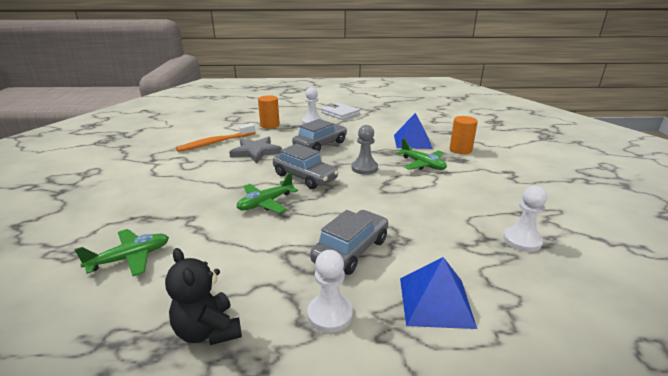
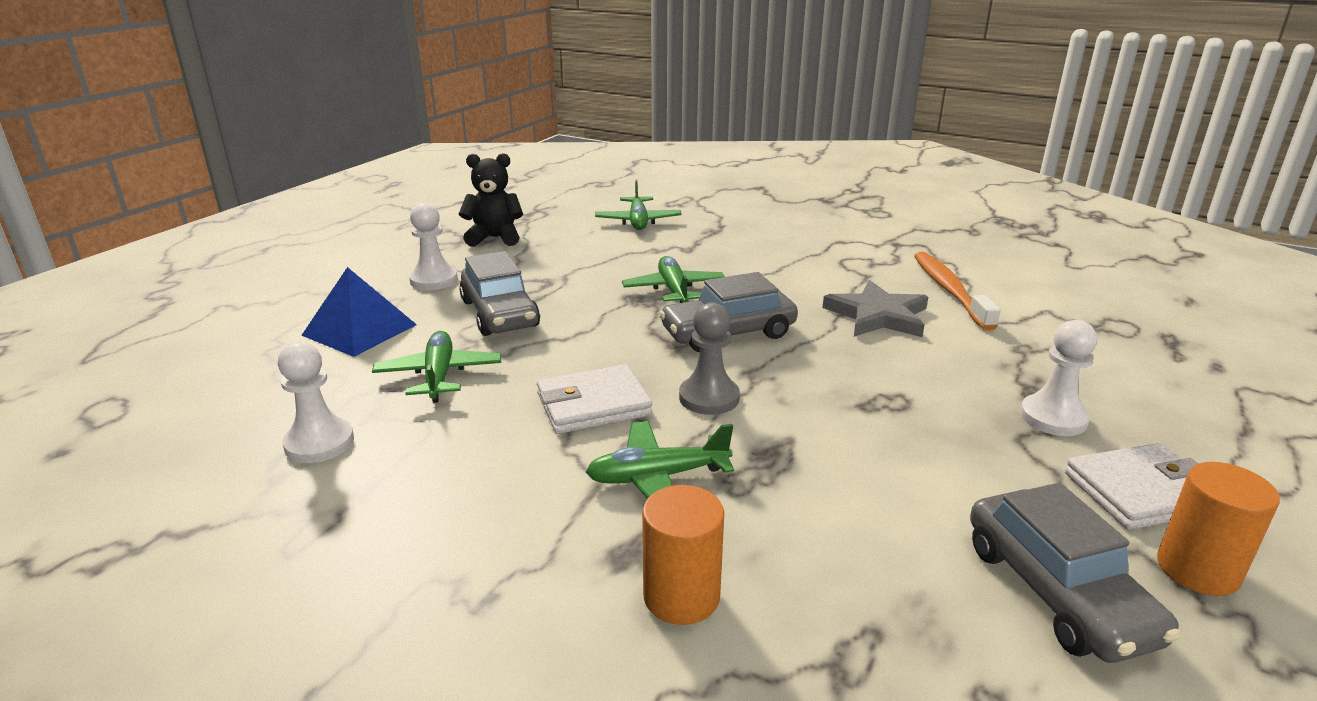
camera: 120 degrees right, 0 degrees up
orange cylinder [258,95,280,129] -> orange cylinder moved to [1157,462,1280,596]
grey car [292,119,347,151] -> grey car moved to [970,483,1181,663]
blue pyramid [394,113,433,149] -> none
none -> green plane [372,331,501,403]
none -> white wallet [537,364,652,434]

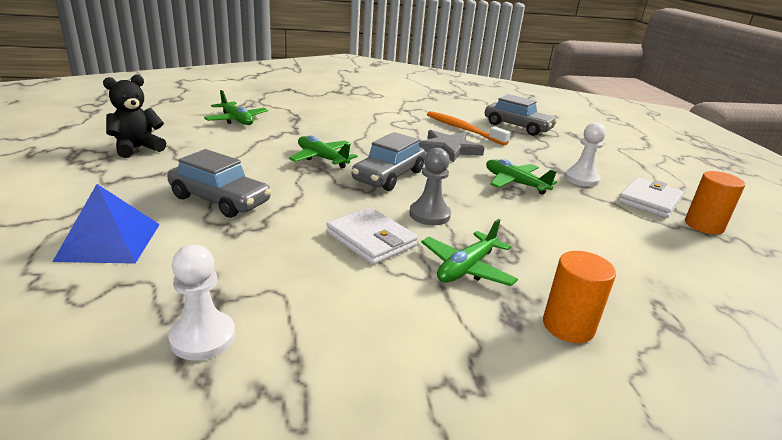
camera: 40 degrees left, 0 degrees up
green plane [372,331,501,403] -> green plane moved to [486,159,557,195]
white pawn [409,203,458,290] -> none
white wallet [537,364,652,434] -> white wallet turned 75 degrees counterclockwise [326,207,418,265]
grey car [970,483,1181,663] -> grey car moved to [485,94,557,136]

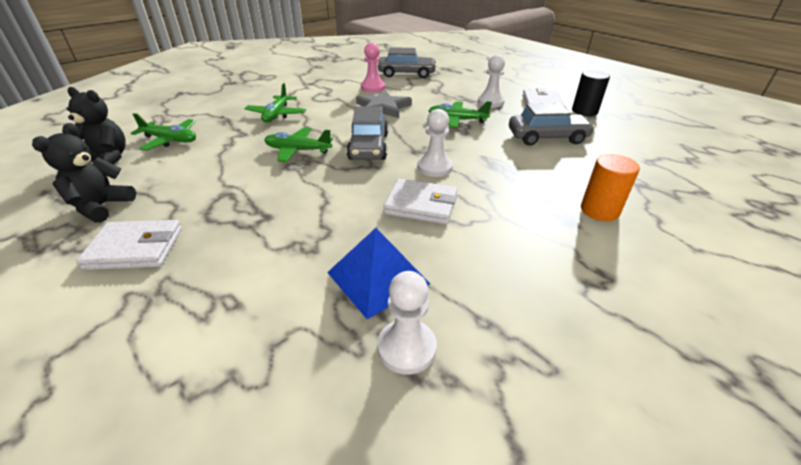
camera: 30 degrees left, 10 degrees up
blue pyramid [52,184,160,264] -> blue pyramid moved to [327,228,430,319]
grey car [167,149,271,218] -> grey car moved to [509,103,595,146]
grey pawn [409,148,451,225] -> white pawn [417,109,453,177]
green plane [421,219,518,286] -> green plane moved to [244,83,306,122]
orange toothbrush [427,111,510,146] -> pink pawn [361,43,385,92]
orange cylinder [685,171,745,235] -> black cylinder [572,70,610,116]
none -> black teddy bear [67,87,126,164]
none -> white wallet [76,220,182,270]

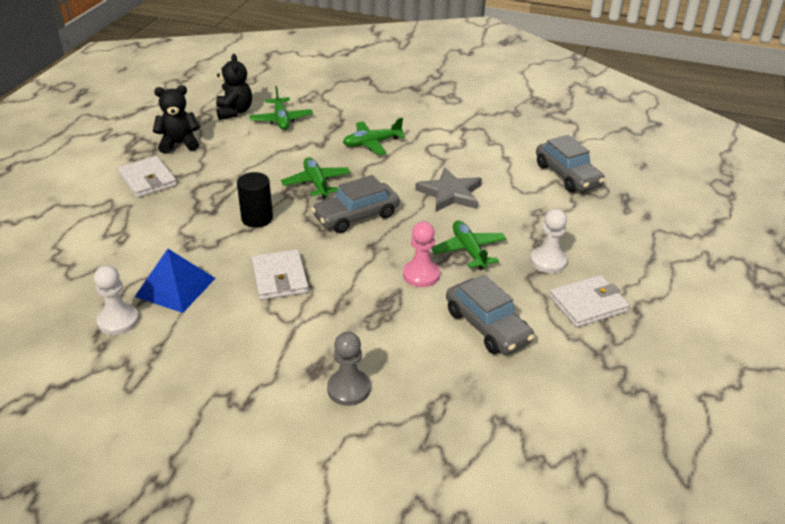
camera: 60 degrees right, 0 degrees up
pink pawn [361,43,385,92] -> pink pawn moved to [403,222,440,287]
white pawn [417,109,453,177] -> none
black cylinder [572,70,610,116] -> black cylinder moved to [237,172,273,228]
orange cylinder [581,154,640,221] -> grey pawn [327,332,371,406]

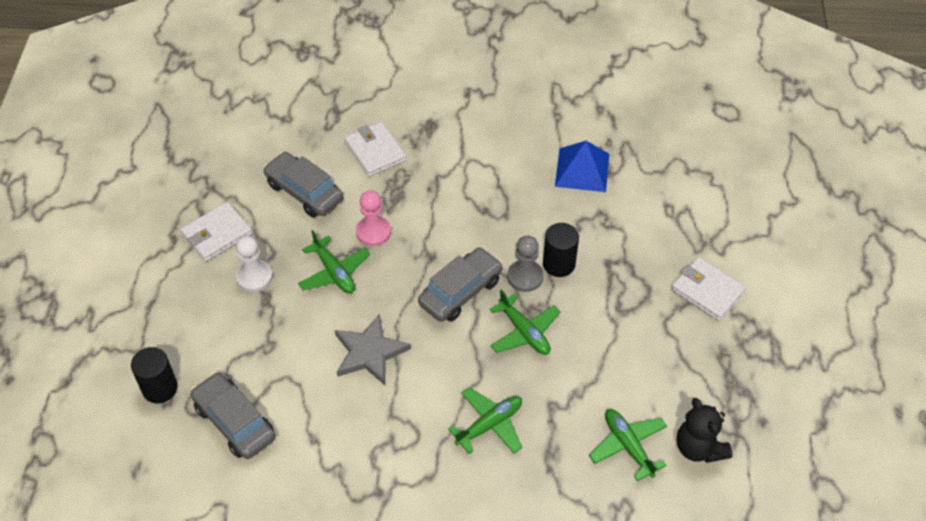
camera: 165 degrees right, 15 degrees up
white pawn [94,265,139,335] -> none
black teddy bear [153,85,200,154] -> none
white wallet [251,249,309,300] -> white wallet moved to [344,122,407,177]
grey pawn [327,332,371,406] -> grey pawn moved to [507,235,544,292]
none -> black cylinder [131,347,178,403]

